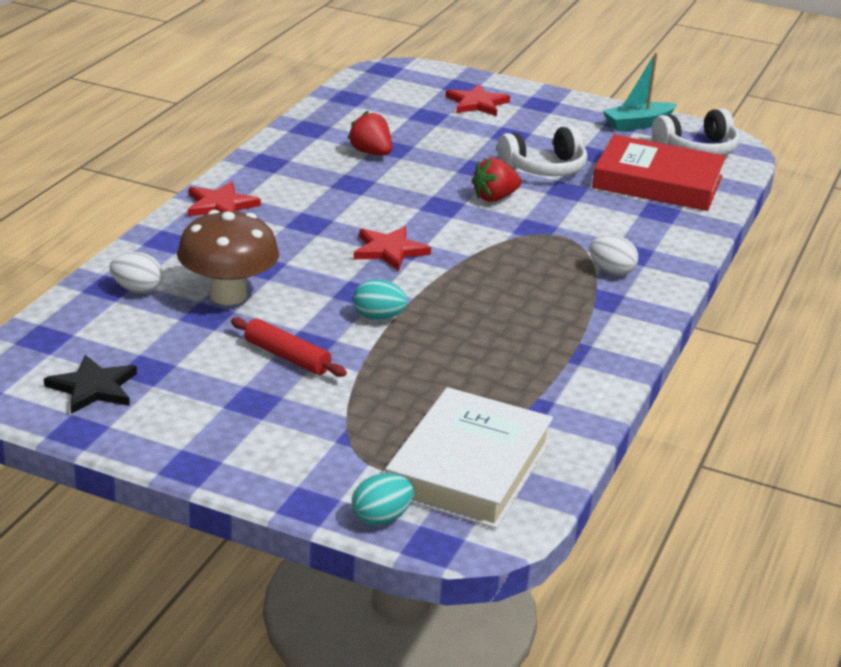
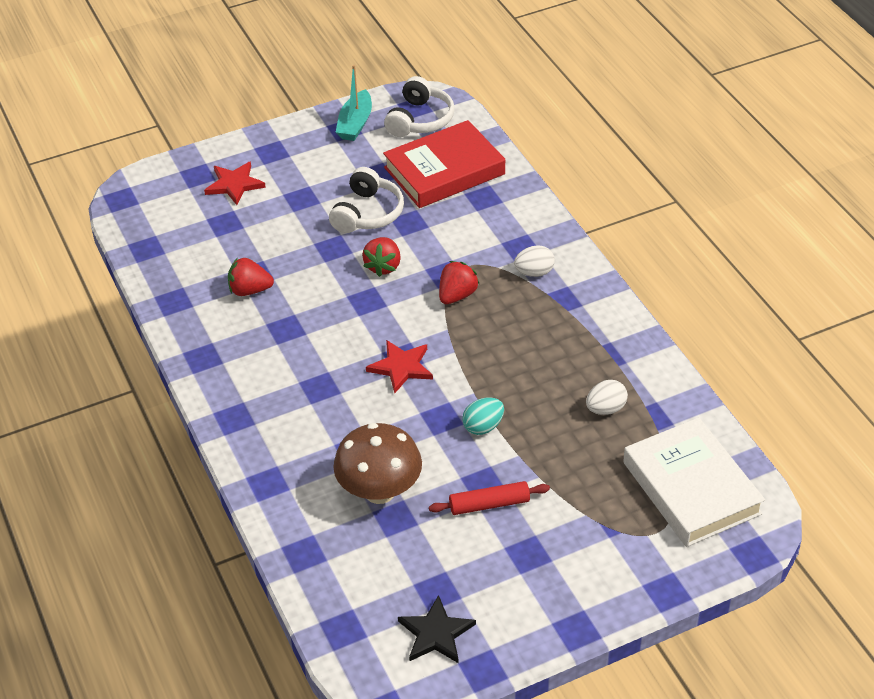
camera: 45 degrees left, 15 degrees up
white egg [110,252,163,294] -> white egg moved to [586,380,628,415]
red star [188,182,261,216] -> none
turquoise egg [352,473,414,526] -> none
none -> red strawberry [439,261,479,304]

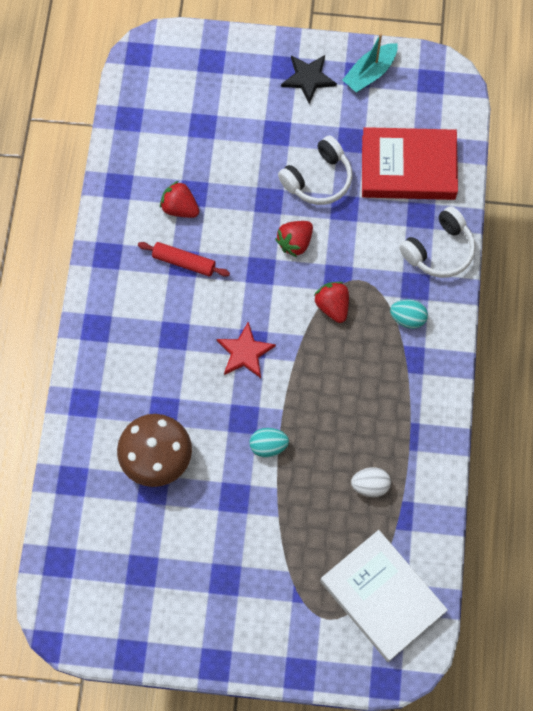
camera: 30 degrees right, 25 degrees up
red star [204,162,266,205] -> none
white headphones [384,76,454,137] -> white headphones moved to [399,206,475,278]
black star [398,595,476,663] -> black star moved to [281,55,337,104]
red rolling pin [429,481,550,515] -> red rolling pin moved to [138,242,230,277]
red strawberry [439,261,479,304] -> red strawberry turned 90 degrees counterclockwise [314,282,349,323]
white egg [514,245,555,277] -> turquoise egg [390,299,428,329]
white book [623,417,765,547] -> white book turned 45 degrees counterclockwise [320,530,448,662]

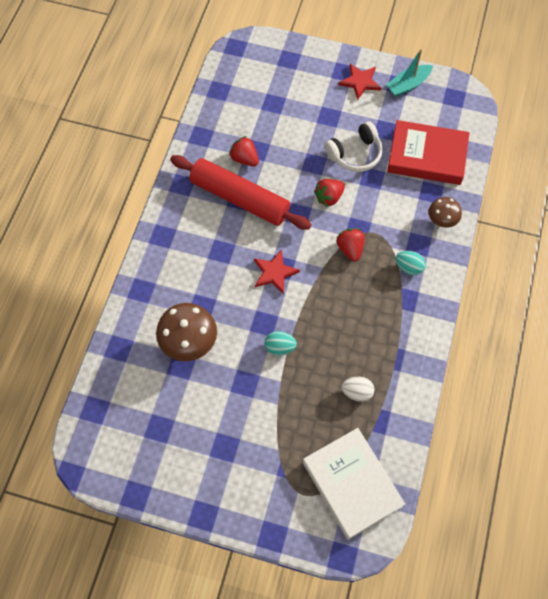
camera: 10 degrees right, 5 degrees down
red rolling pin [138,242,230,277] -> red rolling pin [170,155,312,230], size x2.08
black star [281,55,337,104] -> red star [338,64,381,100]
white headphones [399,206,475,278] -> brown mushroom [429,197,462,228]

